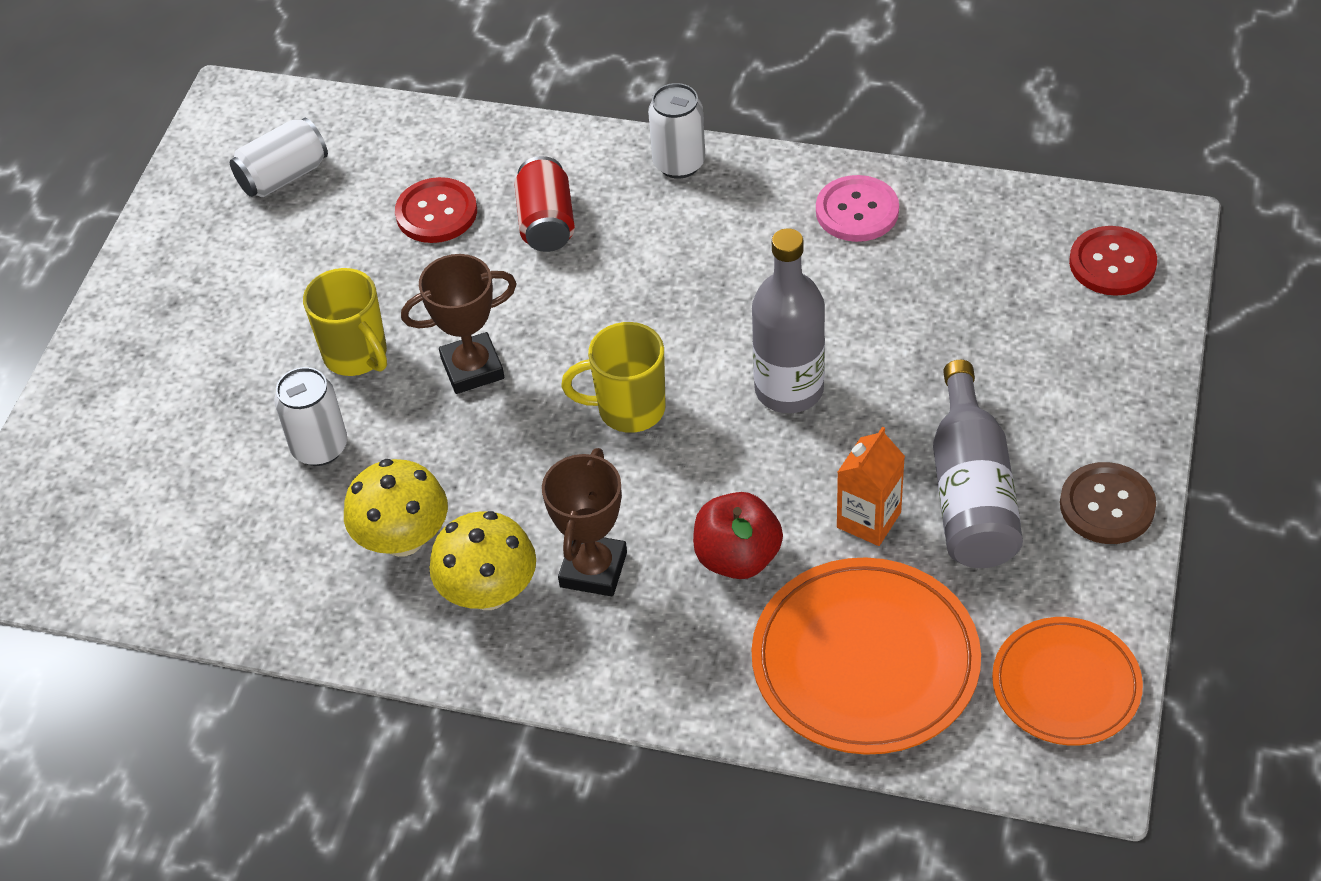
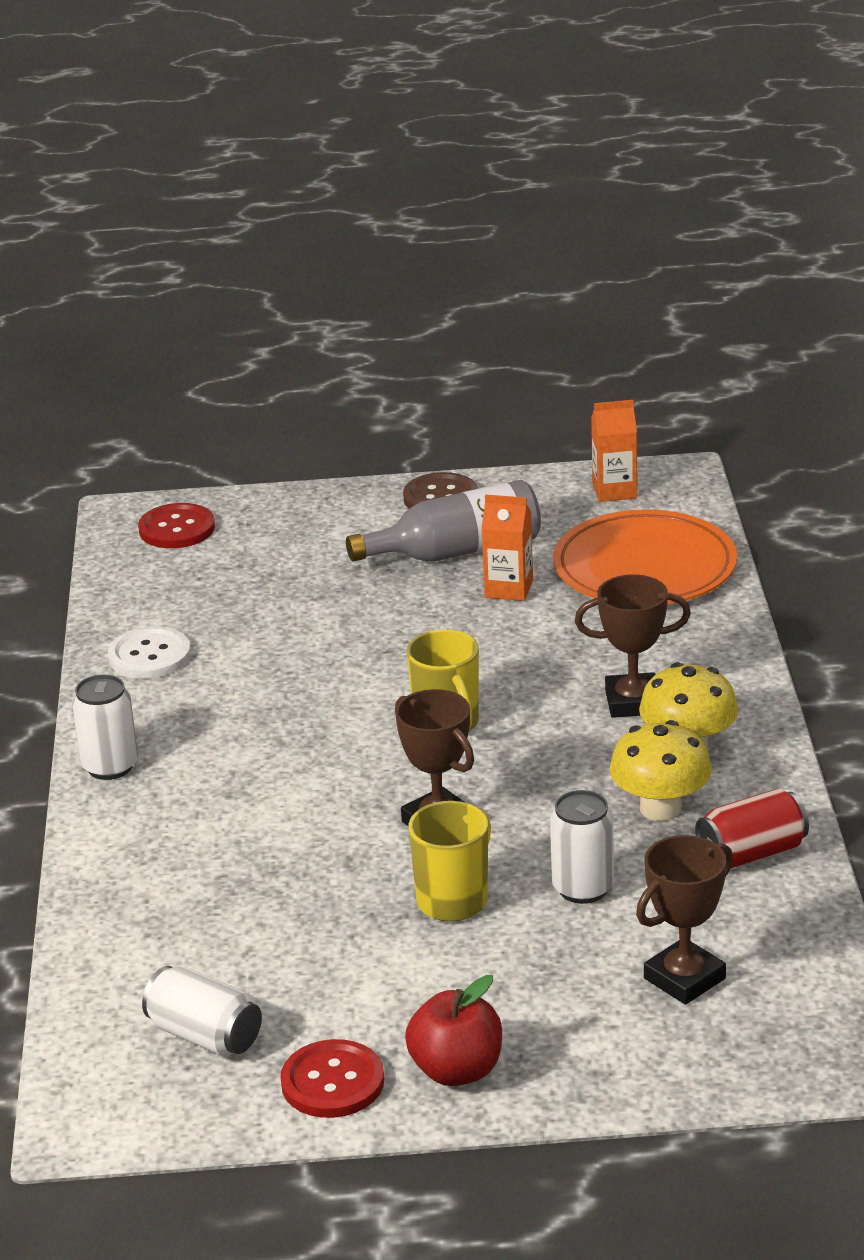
camera: 110 degrees left, 20 degrees down
red button [395,177,477,243] -> red button moved to [280,1039,384,1118]
red can [514,156,575,252] -> red can moved to [695,788,809,868]
red apple [693,492,783,579] -> red apple moved to [405,975,502,1086]
grey bottle [752,228,825,413] -> none
pink button [816,175,899,242] -> white button [108,626,191,679]
orange plate [992,617,1143,745] -> orange carton [591,400,637,502]
none -> brown trophy [636,835,733,1005]

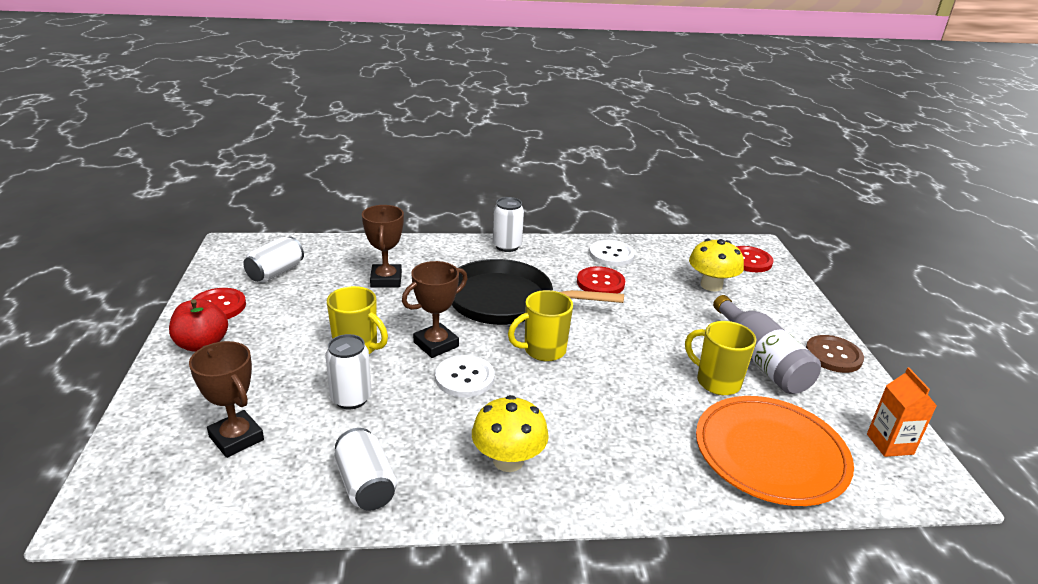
camera: 85 degrees right, 0 degrees up
orange carton [481,494,533,601] -> yellow mug [685,321,756,395]
brown trophy [575,574,691,718] -> brown trophy moved to [362,205,404,288]
yellow mushroom [610,720,712,821] -> yellow mushroom moved to [689,239,744,292]
red can [695,788,809,868] -> white can [334,428,397,511]
none -> white button [435,355,495,397]
none -> black pan [452,259,624,325]
none -> red button [577,266,625,293]

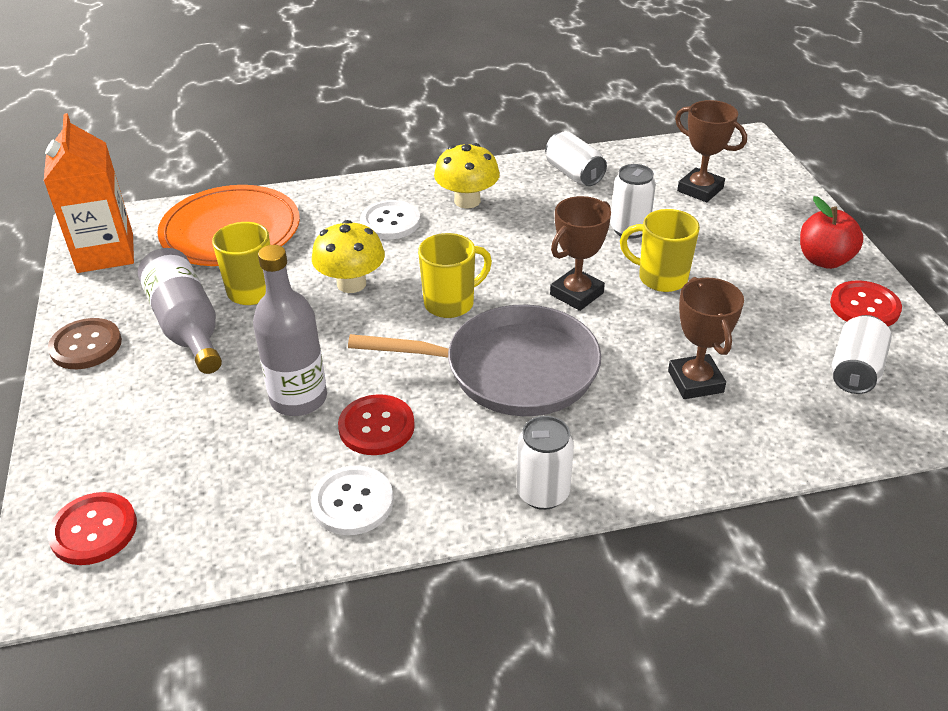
camera: 175 degrees right, 10 degrees up
white button [435,355,495,397] -> white button moved to [360,200,420,239]
black pan [452,259,624,325] -> grey pan [348,305,601,416]
yellow mushroom [689,239,744,292] -> yellow mushroom moved to [312,220,385,293]
orange carton [867,368,937,457] -> orange carton [44,113,134,273], size x1.71
none -> grey bottle [253,245,327,416]

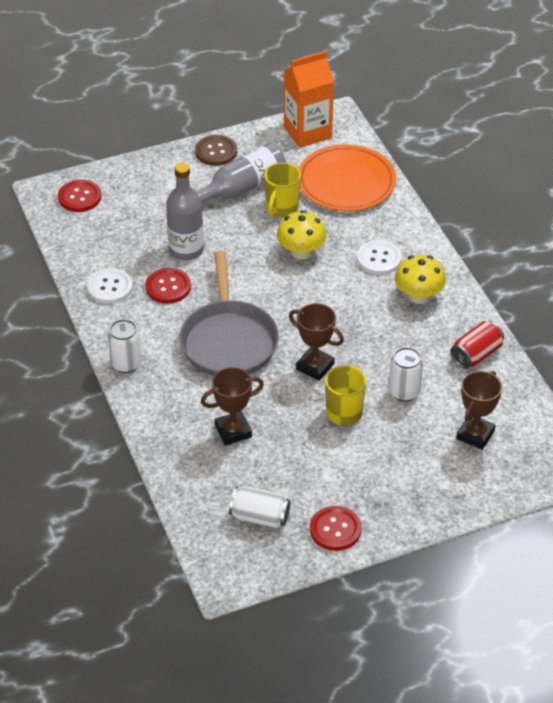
camera: 80 degrees right, 5 degrees up
yellow mug [418,233,492,318] -> none
white can [545,131,607,186] -> red can [450,321,504,369]
red apple [800,196,864,269] -> none

